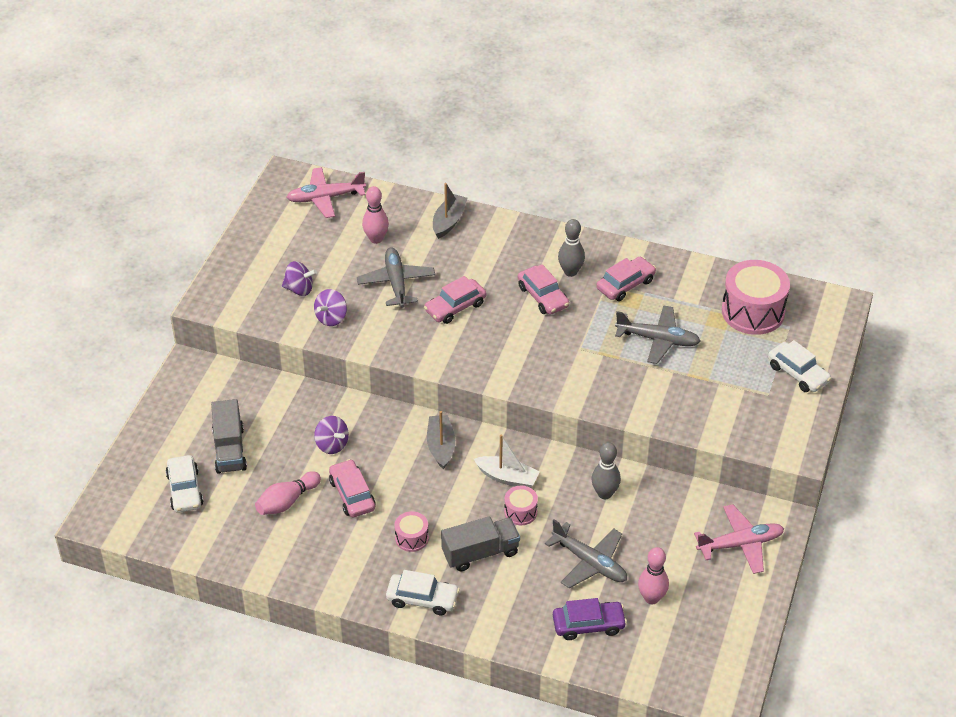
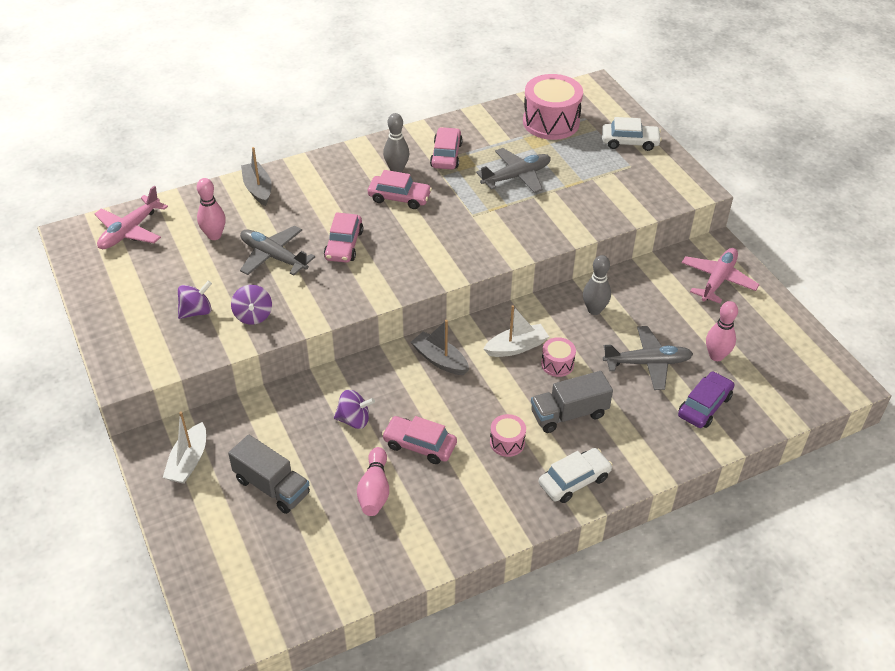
camera: 45 degrees left, 0 degrees up
white car [166,455,204,513] -> none
grey truck [441,516,520,571] -> grey truck turned 135 degrees counterclockwise [531,371,613,433]
none -> white boat [163,411,206,484]

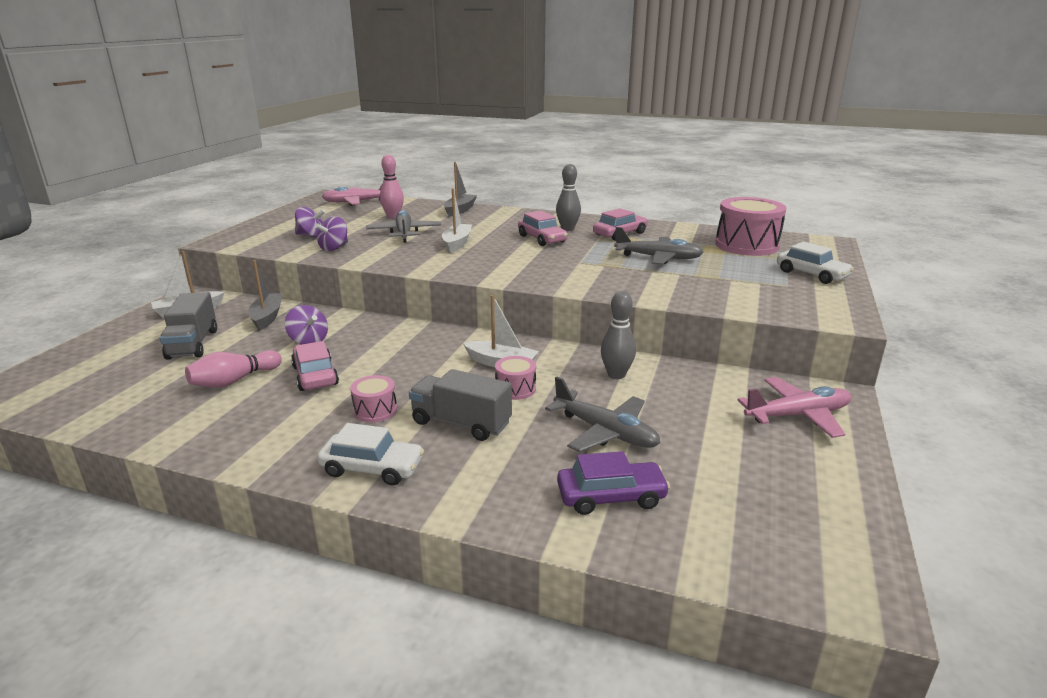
camera: 45 degrees right, 20 degrees down
pink car [324,212,363,263] -> white boat [442,188,472,252]
grey boat [411,320,469,375] -> grey boat moved to [248,260,282,330]
pink bowling pin [706,301,738,361] -> none

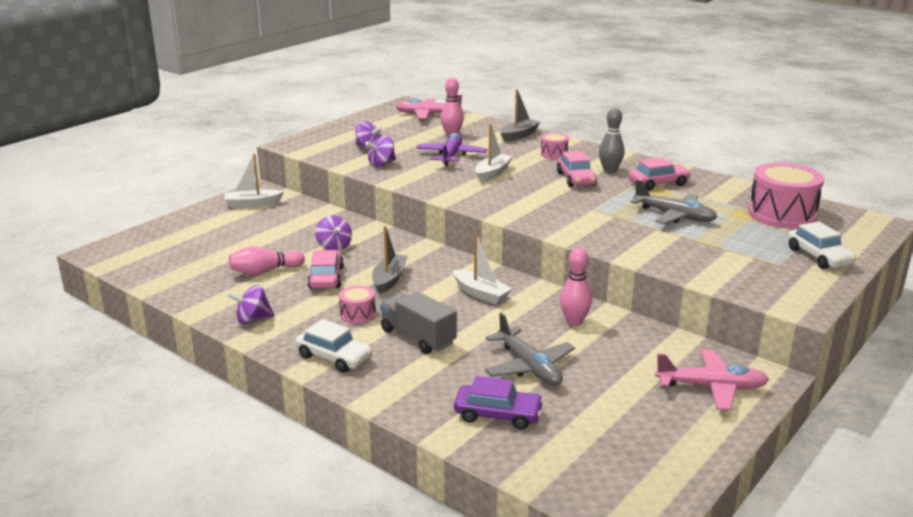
camera: 20 degrees right, 0 degrees up
grey truck [160,292,217,360] -> none
grey boat [248,260,282,330] -> grey boat moved to [372,226,408,294]
grey plane [366,210,441,243] -> purple plane [416,133,487,166]
pink drum [495,356,536,400] -> pink drum moved to [541,133,569,159]
grey bowling pin [601,291,636,379] -> pink bowling pin [560,247,592,326]
none -> purple spinning top [226,285,274,324]

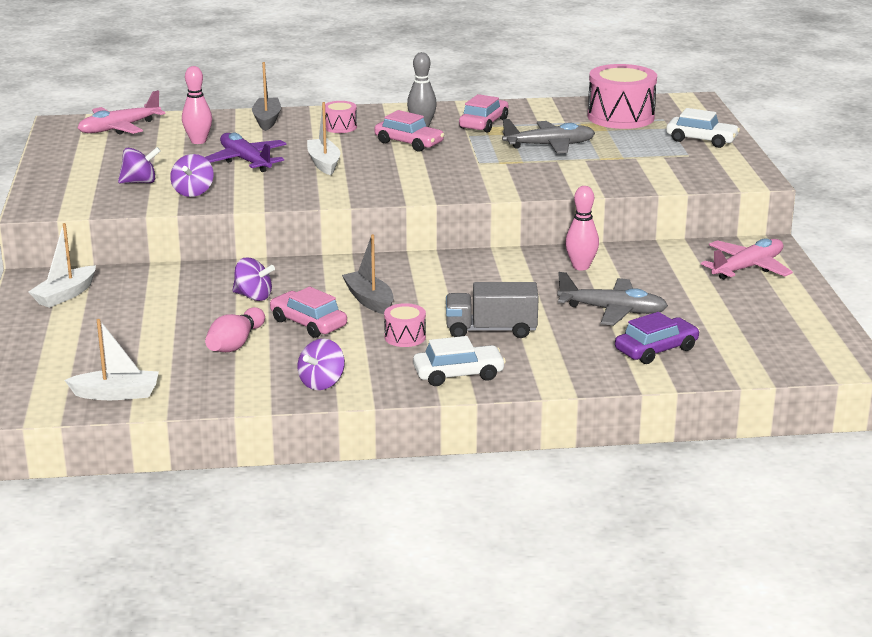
camera: 45 degrees left, 0 degrees up
white boat [453,233,512,304] -> white boat moved to [65,319,159,400]

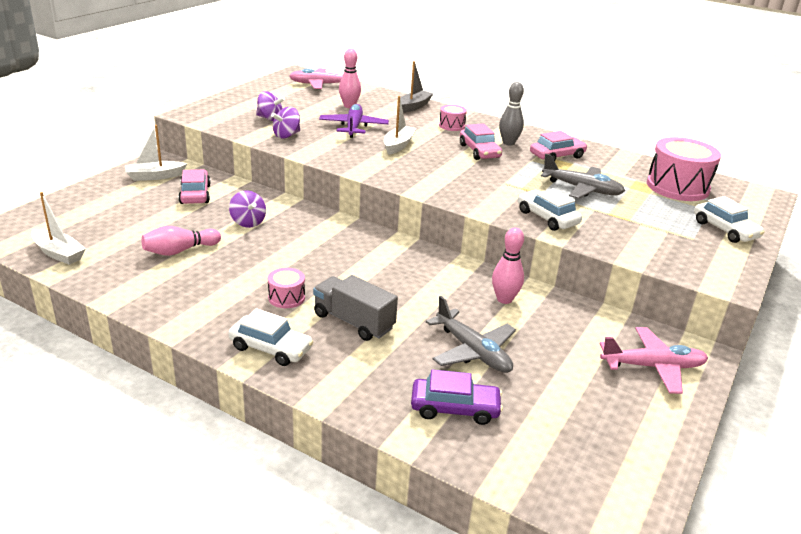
camera: 35 degrees right, 5 degrees up
pink car [270,287,347,338] -> pink car moved to [178,169,211,204]
purple spinning top [297,339,345,390] -> none
grey boat [342,234,394,314] -> none
none -> white car [518,188,582,231]

